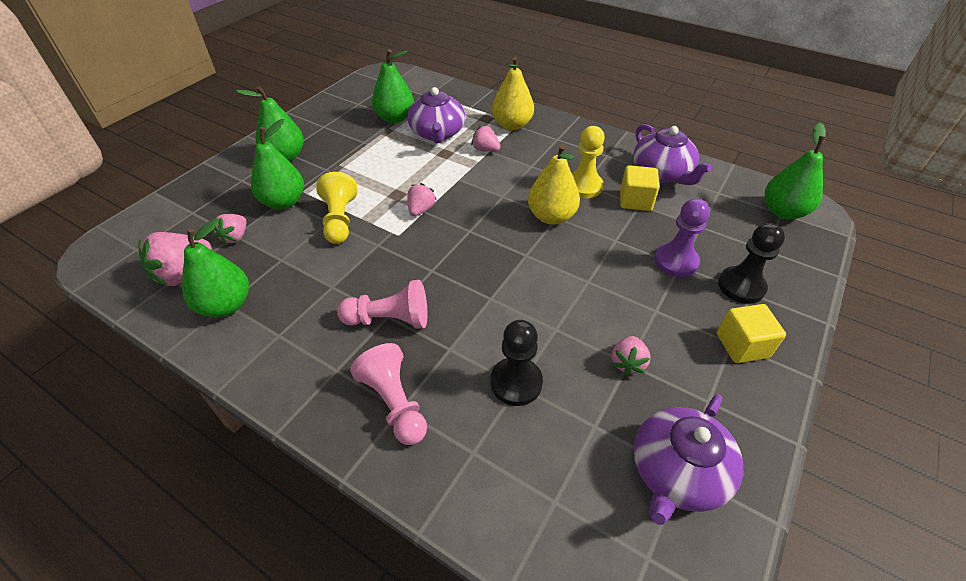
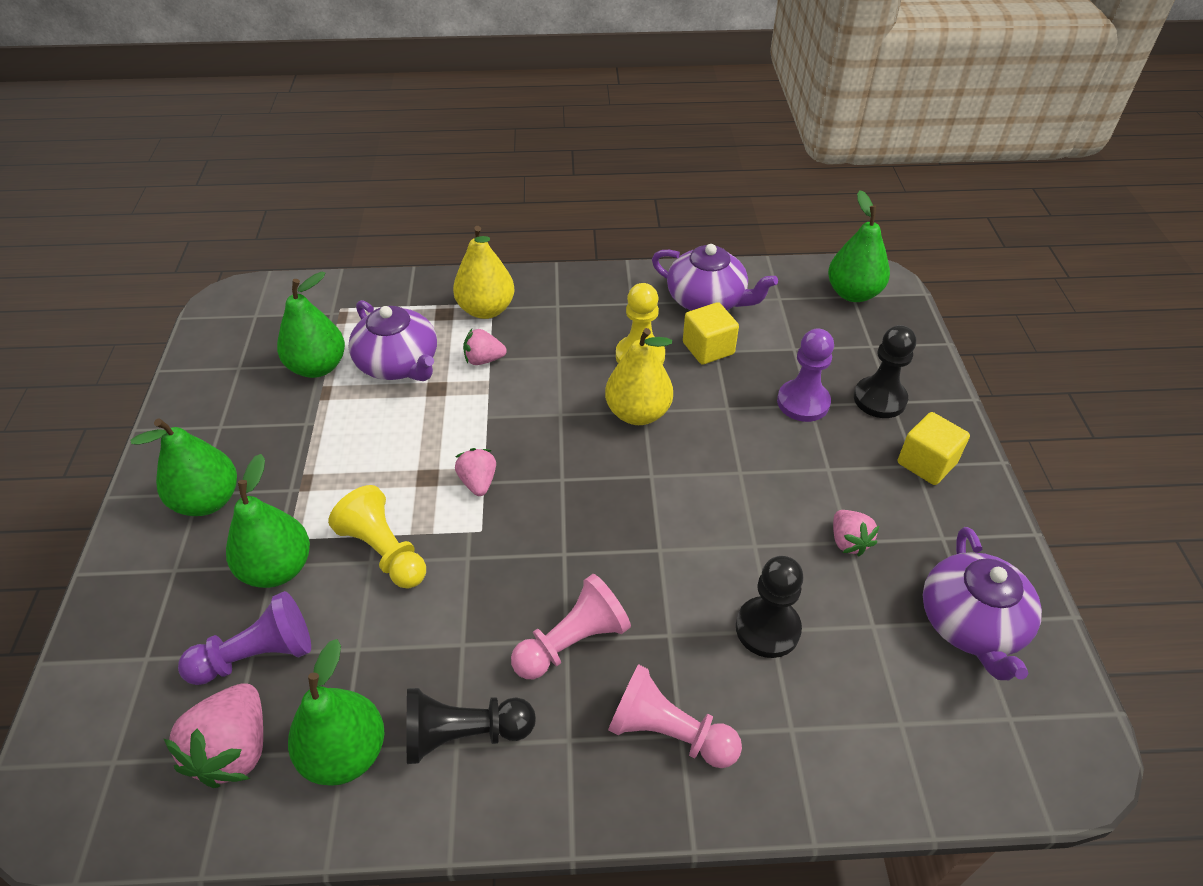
camera: 35 degrees left, 0 degrees up
pink strawberry [213,214,246,245] -> purple pawn [178,591,311,685]
none -> black pawn [407,688,536,764]

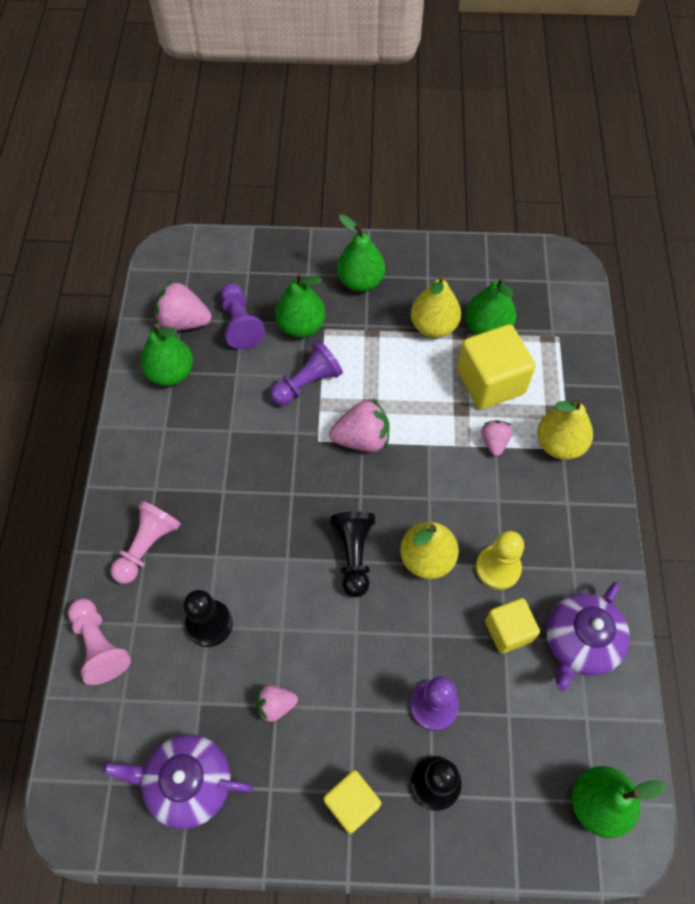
camera: 95 degrees right, 15 degrees up
yellow pawn [328,485,426,589] -> purple pawn [270,341,343,406]
purple teapot [349,300,437,381] -> yellow cube [457,324,536,409]
black pawn [407,688,536,764] -> black pawn moved to [330,511,375,597]
pink strawberry [455,448,496,496] -> pink strawberry [329,398,389,452], size x1.68
pink pawn [511,574,631,679] -> pink pawn moved to [68,598,131,685]
none -> yellow pear [411,275,461,338]

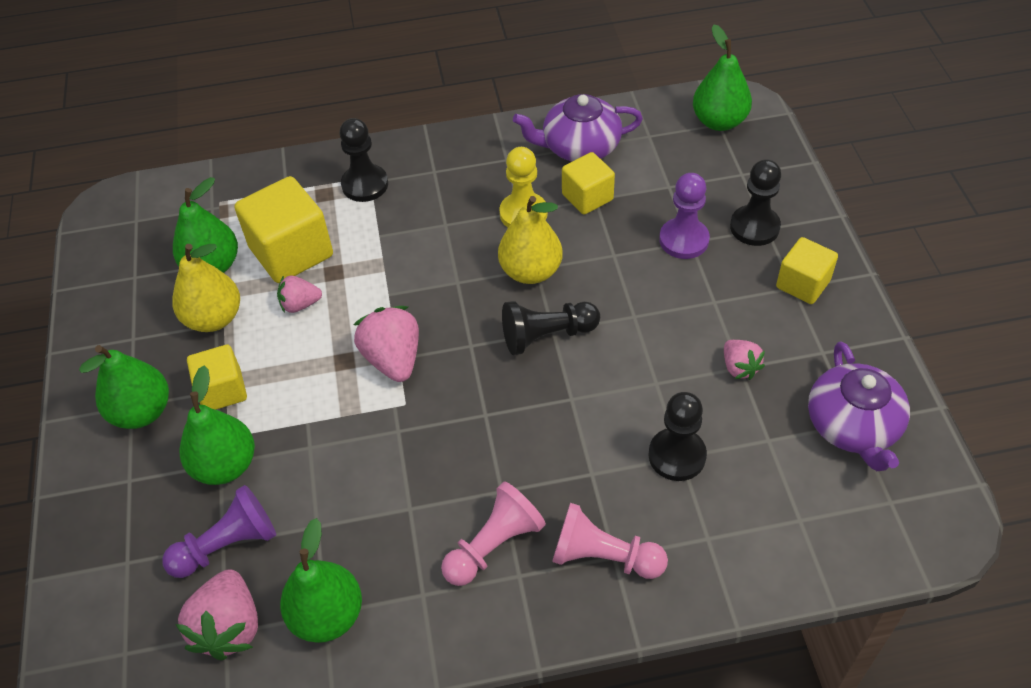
camera: 100 degrees left, 10 degrees down
pink pawn [68,598,131,685] -> pink pawn moved to [441,481,546,586]
purple pawn [270,341,343,406] -> none
pink strawberry [481,420,512,456] -> pink strawberry moved to [277,276,322,313]
yellow pear [537,399,593,460] -> black pawn [339,118,388,202]
purple teapot [546,582,630,691] -> purple teapot turned 150 degrees clockwise [513,94,643,161]
none -> yellow cube [187,345,247,410]

